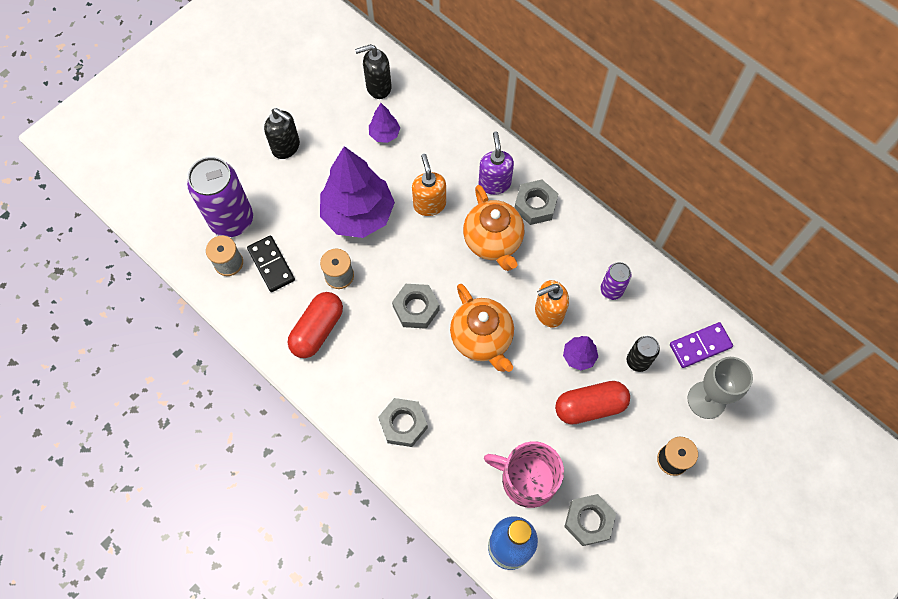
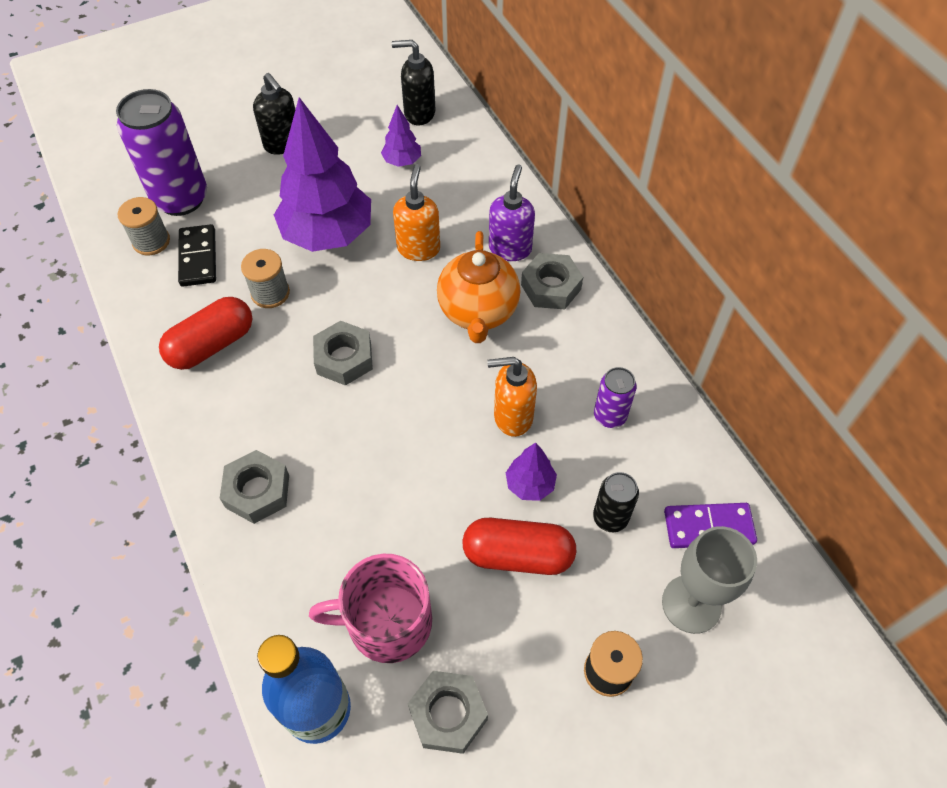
camera: 20 degrees right, 10 degrees down
orange teapot [450,284,514,372] -> none
pink mug [484,441,564,508] -> pink mug turned 45 degrees counterclockwise [309,554,432,663]

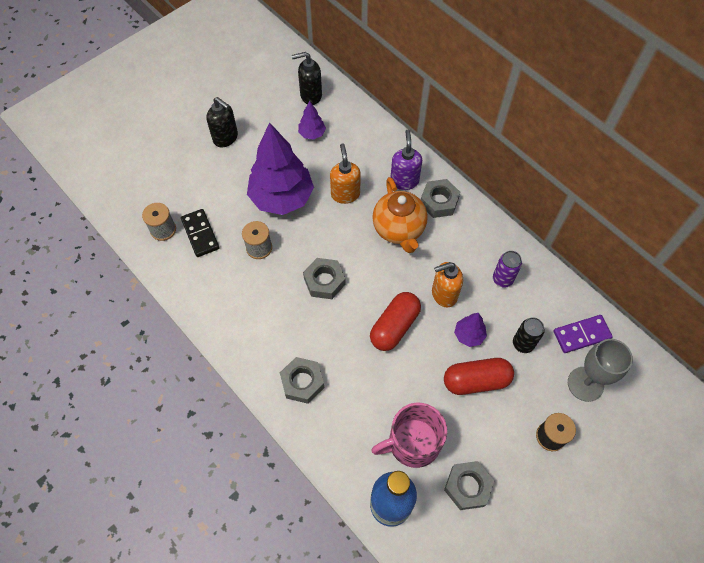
camera: 15 degrees left, 5 degrees up
purple can [116,89,207,216] -> none
red capsule [159,297,252,370] -> red capsule moved to [370,292,421,351]

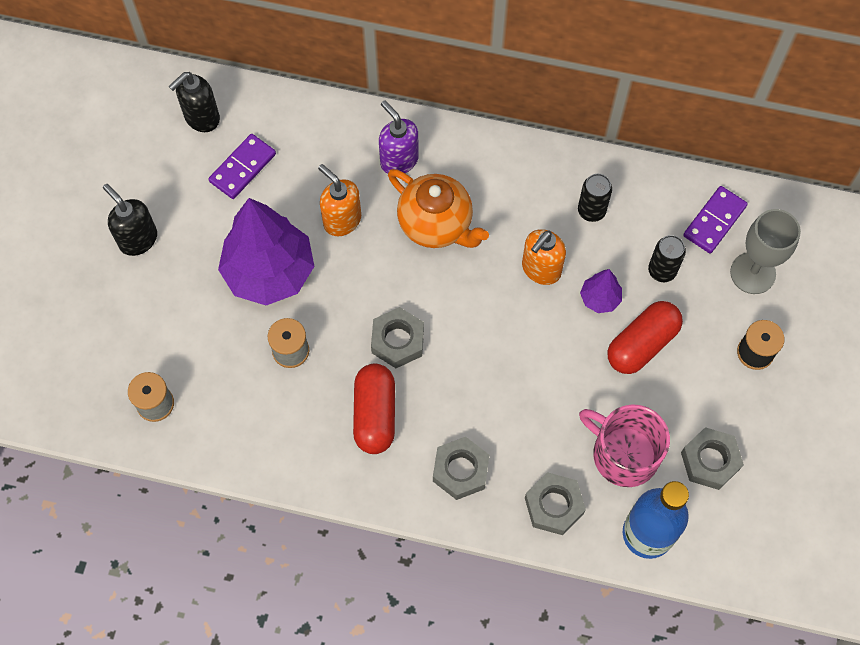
camera: 35 degrees left, 5 degrees up
black domino [181,209,220,257] -> none
black soap dispenser [206,97,238,147] -> black soap dispenser turned 135 degrees counterclockwise [103,184,157,256]
purple tree [298,101,326,140] -> purple domino [209,134,276,199]
red capsule [370,292,421,351] -> red capsule moved to [353,364,395,454]
pink mug [371,403,447,468] -> pink mug turned 90 degrees clockwise [579,405,670,487]
grey nut [421,179,460,218] -> grey nut moved to [525,472,586,535]
purple can [493,251,522,288] -> black can [578,174,612,222]

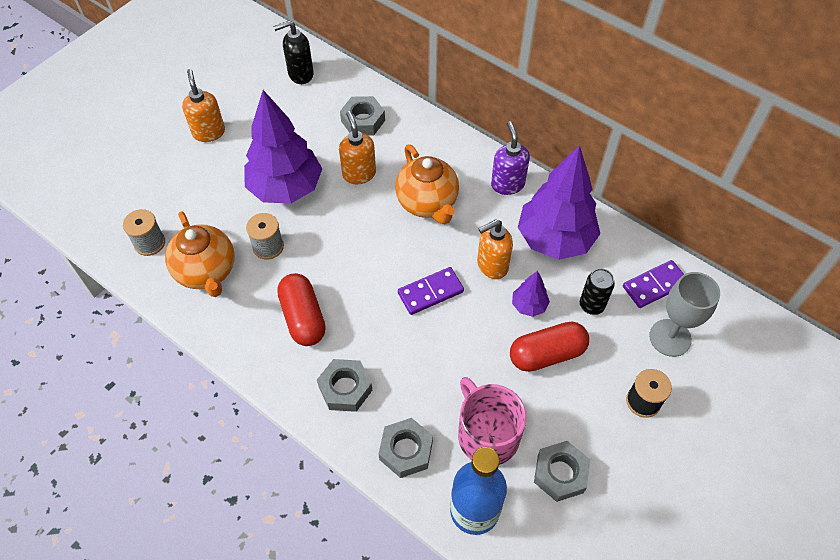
camera: 25 degrees right, 10 degrees down
black soap dispenser [103,184,157,256] -> orange soap dispenser [182,69,225,142]
purple domino [209,134,276,199] -> purple domino moved to [398,267,464,315]
red capsule [353,364,395,454] -> red capsule turned 45 degrees counterclockwise [277,273,326,346]
grey nut [371,307,424,368] -> grey nut moved to [340,96,385,136]
purple soap dispenser [379,100,419,174] -> purple soap dispenser moved to [491,121,530,195]
black can [578,174,612,222] -> purple tree [518,145,600,260]
none -> orange teapot [165,211,235,297]

